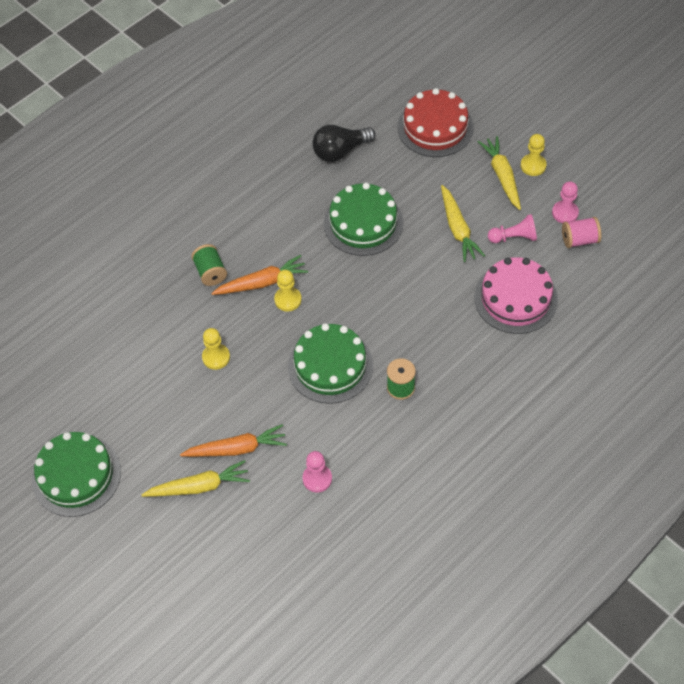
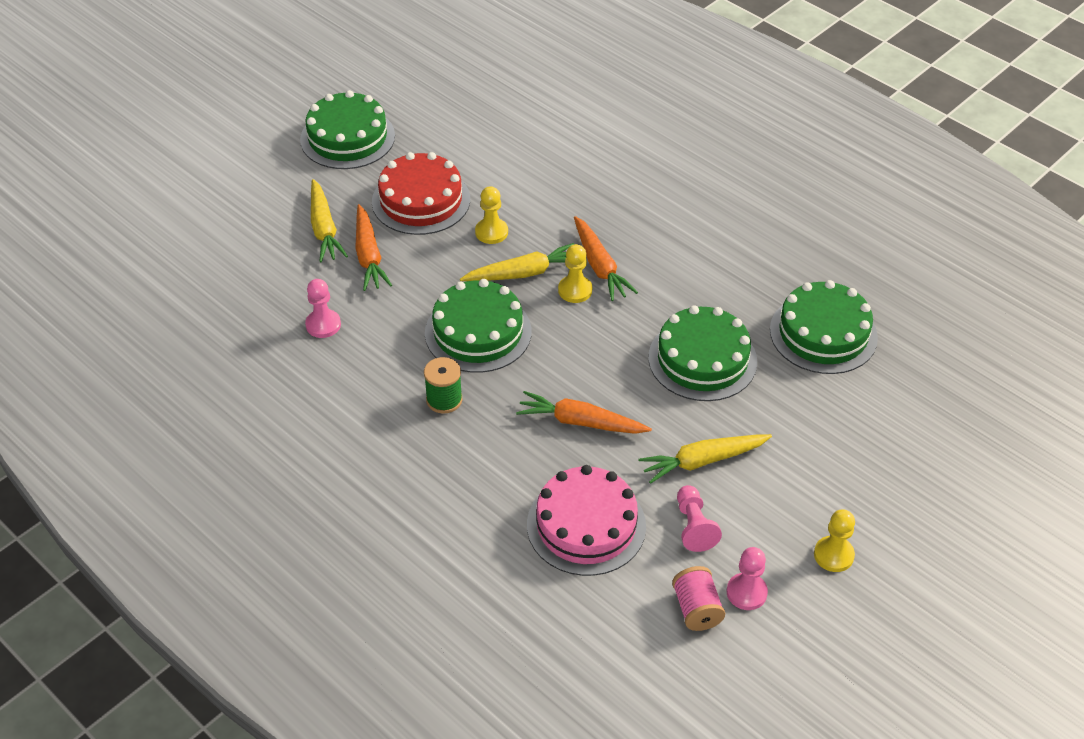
camera: 85 degrees right, 10 degrees down
green spool [191,244,227,286] -> none
black light bulb [312,125,376,162] -> green cake [770,280,878,374]
red cake [398,88,474,157] -> red cake moved to [372,152,470,235]
yellow carrot [478,136,521,210] -> yellow carrot moved to [460,243,574,281]
none -> orange carrot [516,391,652,434]

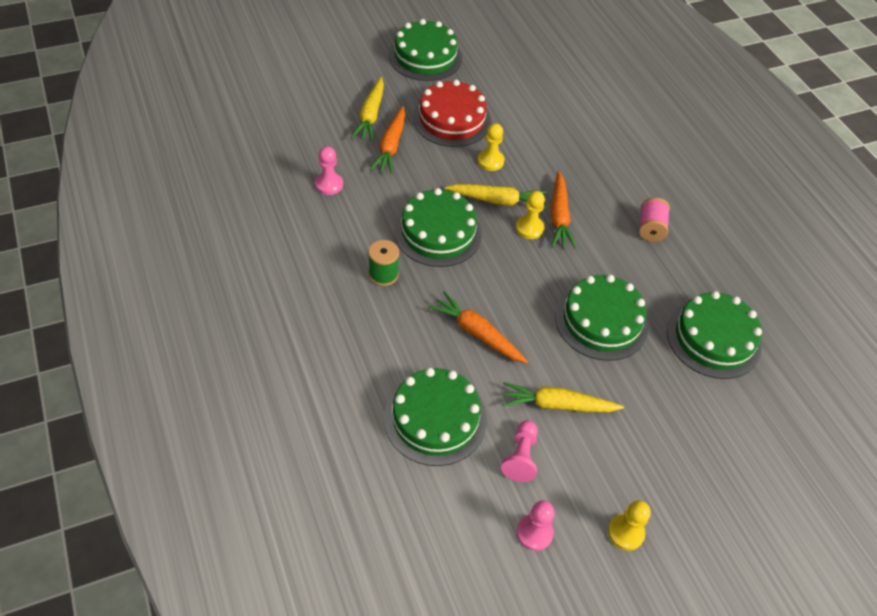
camera: 20 degrees right, 5 degrees up
pink cake [527,465,646,576] -> green cake [384,368,487,466]
pink spool [672,566,725,631] -> pink spool moved to [639,198,670,242]

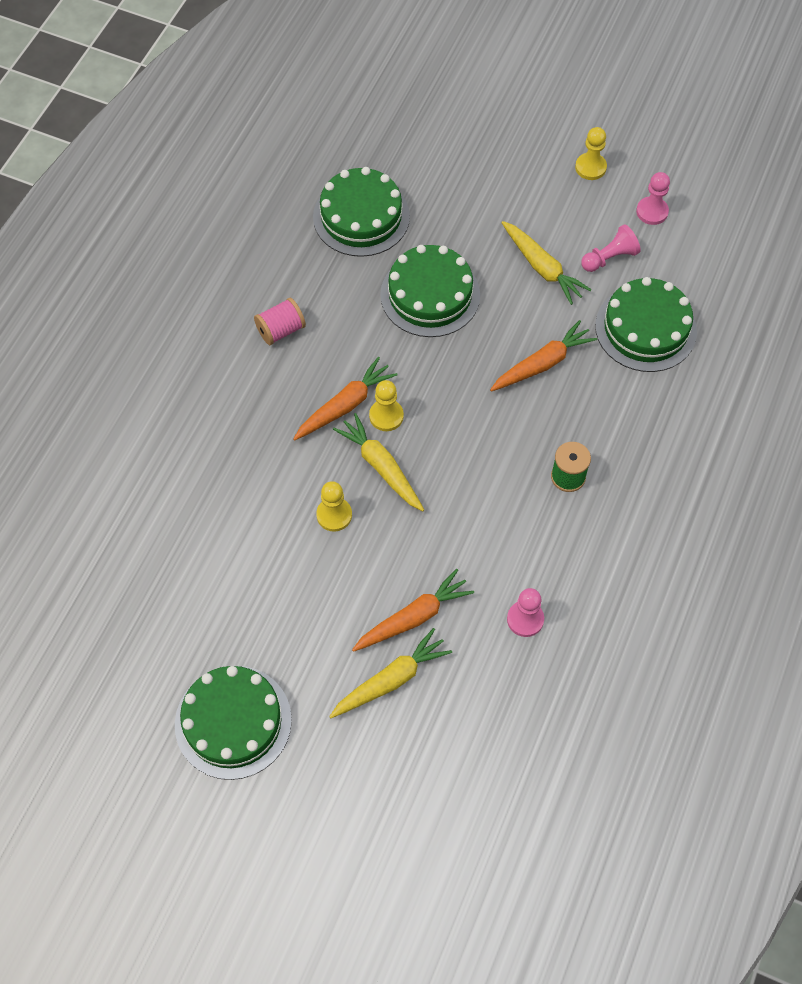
camera: 130 degrees left, 10 degrees up
green cake [394,188,482,267] -> none
red cake [413,80,491,147] -> none
orange carrot [428,291,528,363] -> orange carrot turned 120 degrees counterclockwise [490,320,597,392]

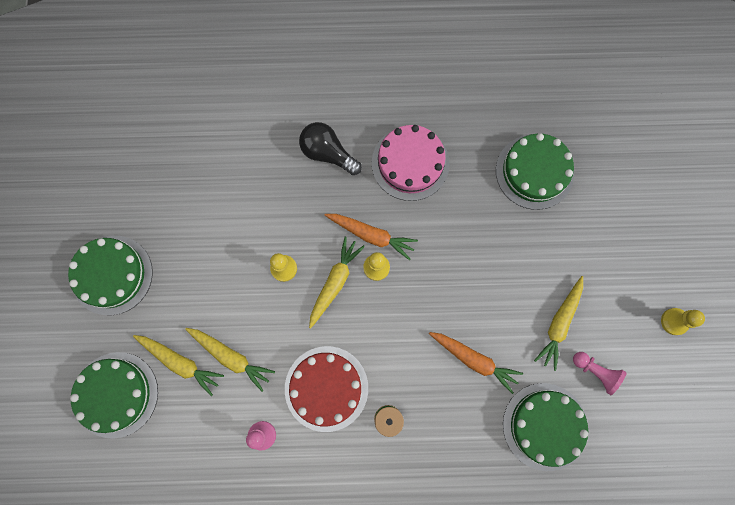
camera: 65 degrees right, 15 degrees up
pink spool [254,298,306,345] -> pink cake [372,125,450,201]
orange carrot [352,569,474,652] -> yellow carrot [185,328,275,392]
green cake [380,245,480,337] -> green cake moved to [70,352,158,439]
pink pawn [636,172,670,225] -> none
none -> red cake [285,346,368,432]
none -> black light bulb [299,122,362,175]

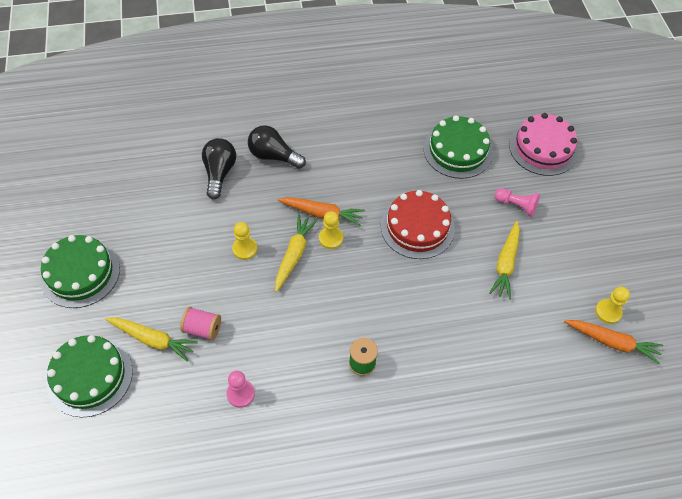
camera: 10 degrees left, 20 degrees down
yellow carrot [185,328,275,392] -> pink spool [180,307,221,340]
red cake [285,346,368,432] -> red cake moved to [381,190,455,259]
pink cake [372,125,450,201] -> pink cake moved to [509,113,578,176]
orange carrot [429,332,523,394] -> orange carrot moved to [564,320,663,364]
green cake [503,383,588,471] -> none
pink pawn [573,352,627,395] -> pink pawn moved to [495,188,540,217]
yellow pawn [661,308,705,335] -> yellow pawn moved to [595,287,630,324]
none -> black light bulb [202,138,236,199]

